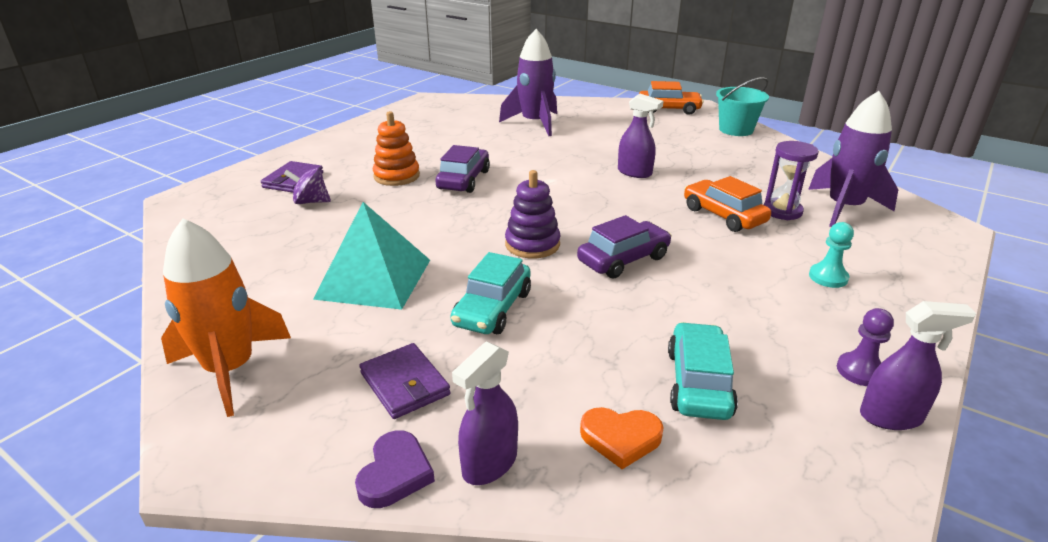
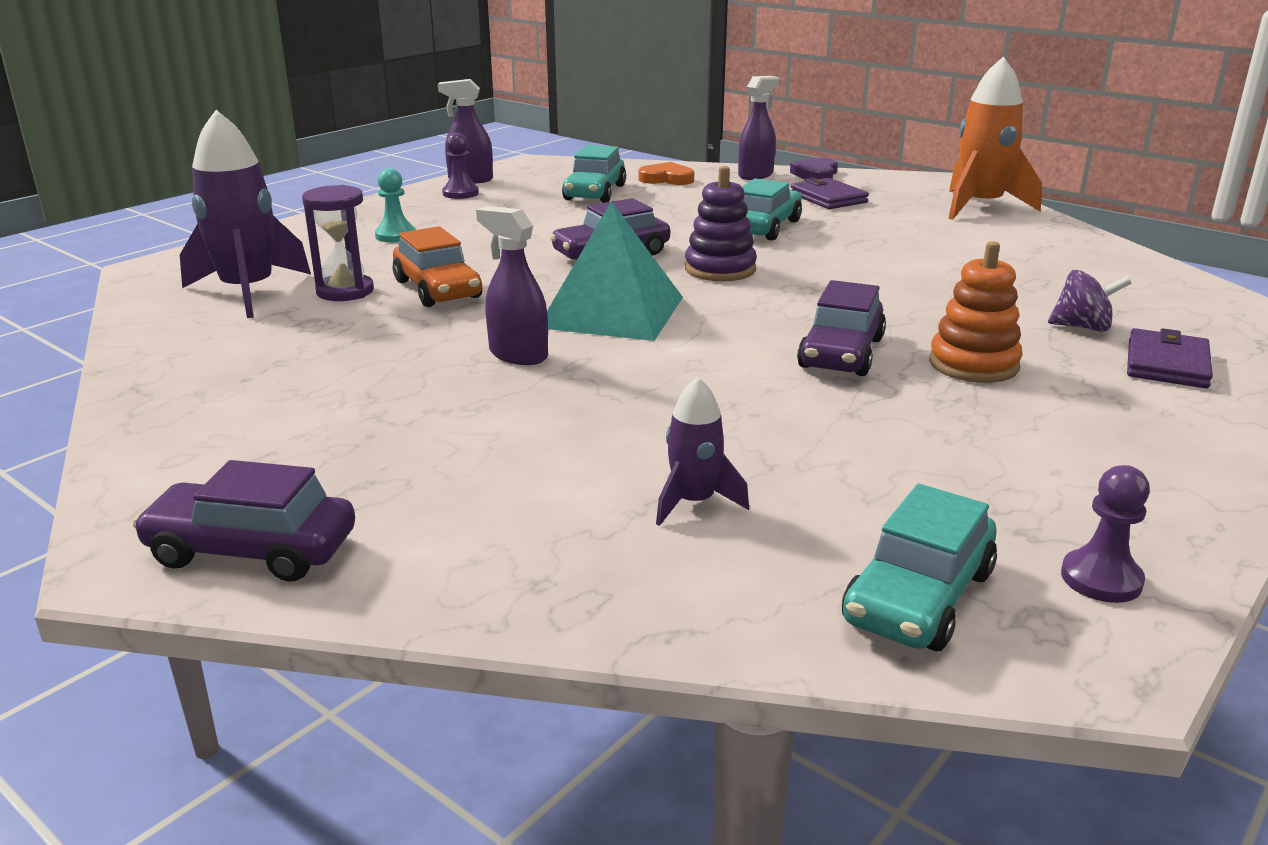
camera: 175 degrees left, 5 degrees down
turquoise pyramid [313,202,430,310] -> turquoise pyramid moved to [547,201,683,341]
purple rocket [499,29,557,136] -> purple rocket [656,377,749,526], size x0.53
orange car [639,81,704,115] -> purple car [132,460,355,582]
turquoise bucket [716,77,769,136] -> none
none -> turquoise car [842,484,997,651]
none -> purple pawn [1061,465,1150,603]

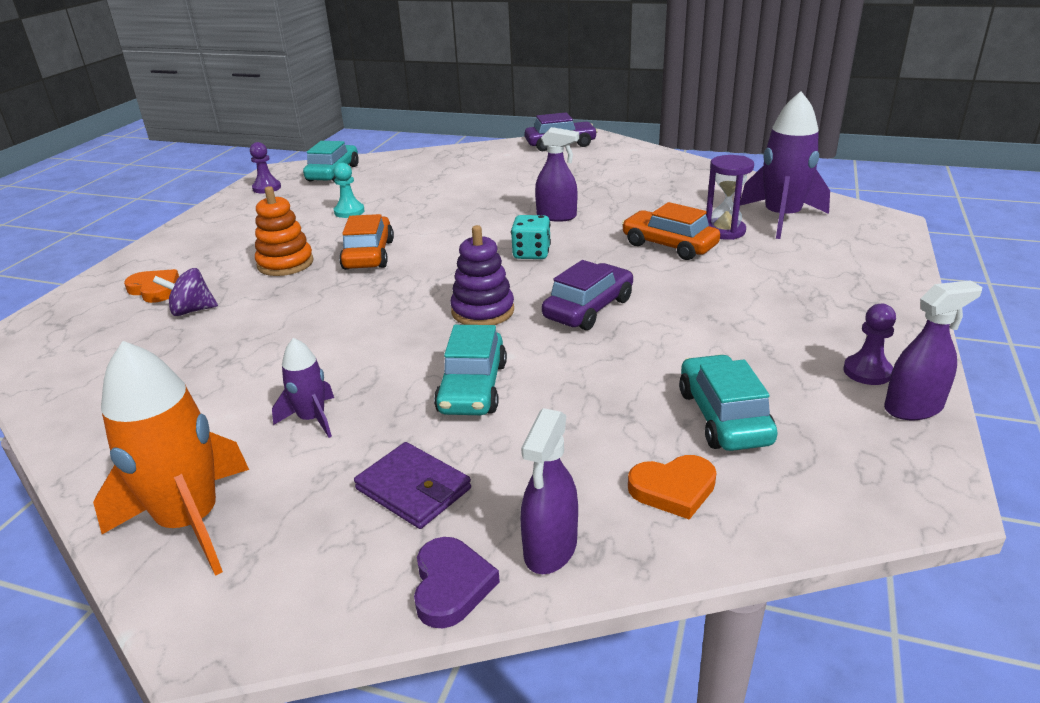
camera: 160 degrees right, 5 degrees up
turquoise pawn [375,168,416,242] -> turquoise pawn moved to [333,163,365,218]
turquoise pyramid [547,201,683,341] -> turquoise dice [511,215,551,259]
purple rocket [656,377,749,526] -> purple rocket moved to [272,338,334,438]
purple car [797,280,886,376] -> orange car [339,214,394,270]
purple wallet [1127,328,1213,388] -> orange heart [124,269,179,303]

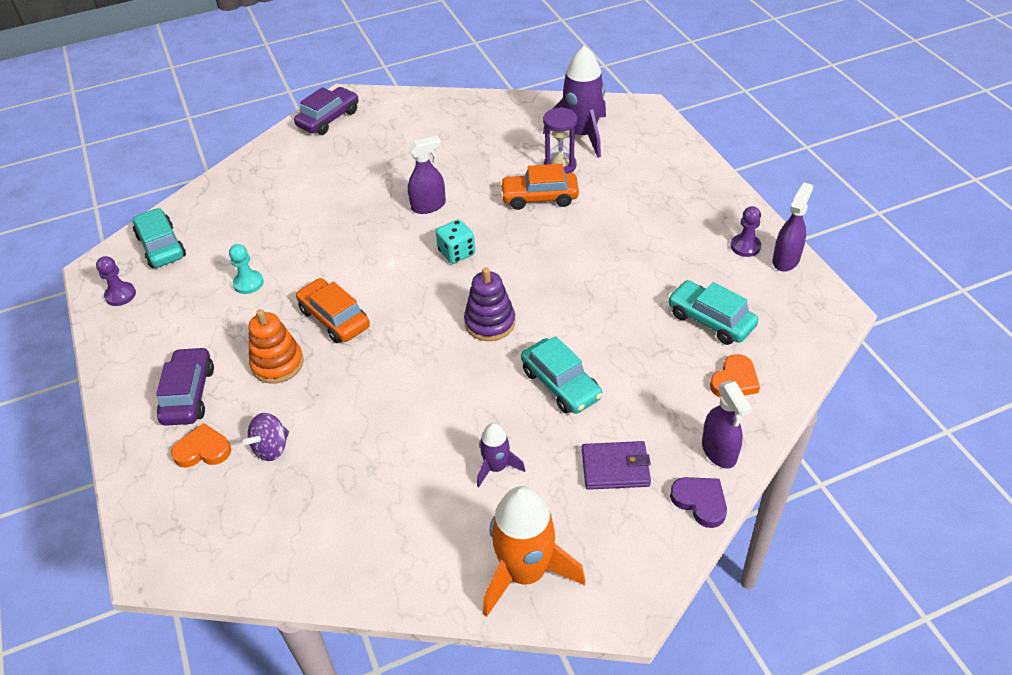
camera: 40 degrees left, 15 degrees up
purple car [542,260,633,330] -> purple car moved to [156,347,214,426]

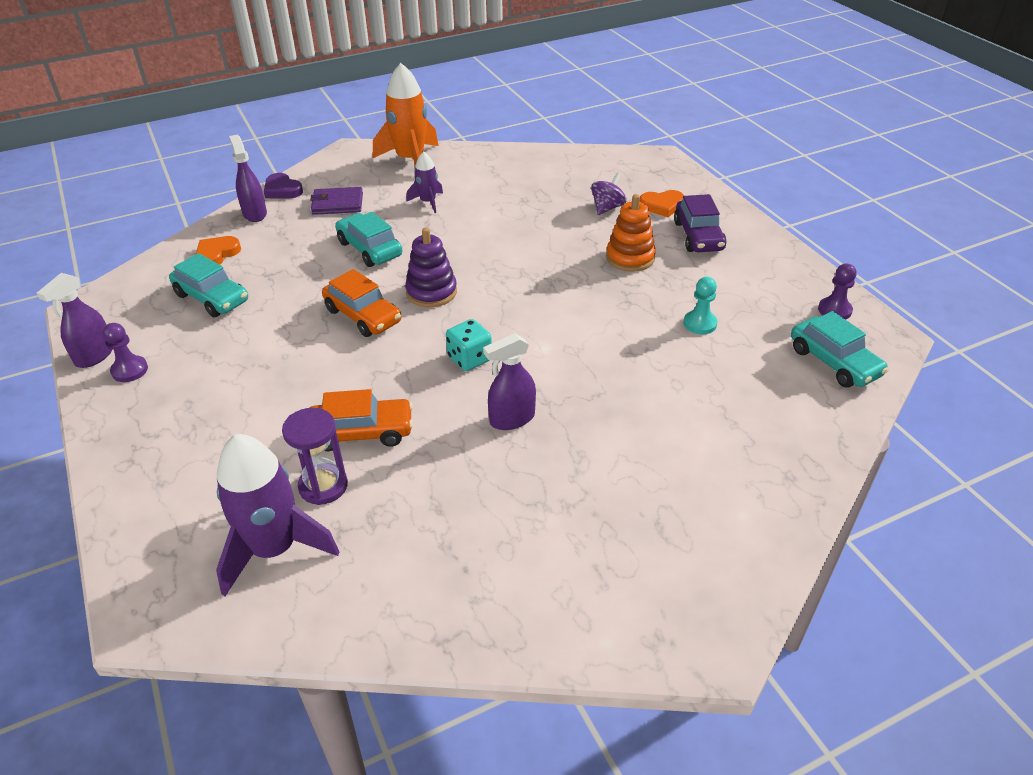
camera: 175 degrees right, 5 degrees down
purple car [294,87,359,135] -> none
orange car [296,278,370,343] -> orange car moved to [322,269,402,337]

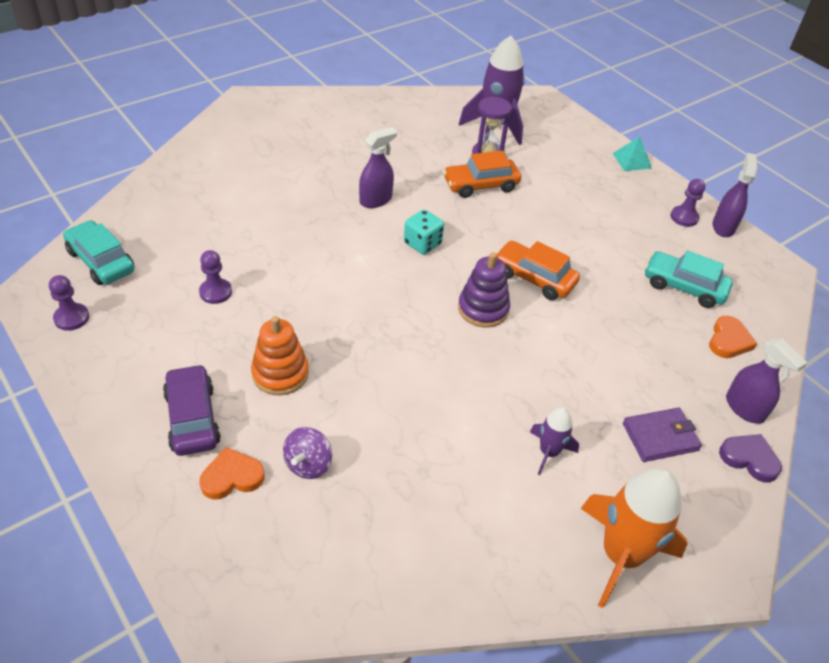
camera: 165 degrees right, 5 degrees up
turquoise car [335,212,403,267] -> none
turquoise pawn [684,277,717,334] -> purple pawn [199,250,232,304]
none -> turquoise pyramid [613,137,652,171]

